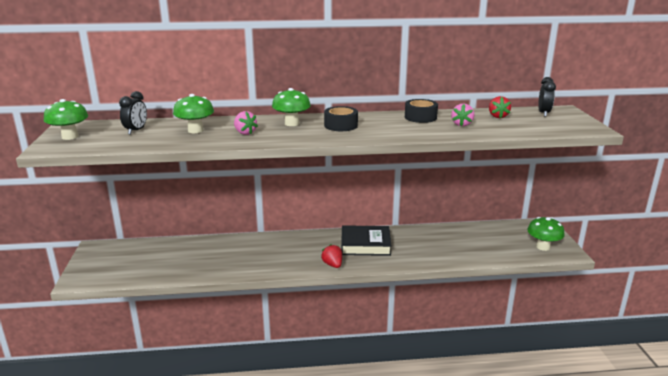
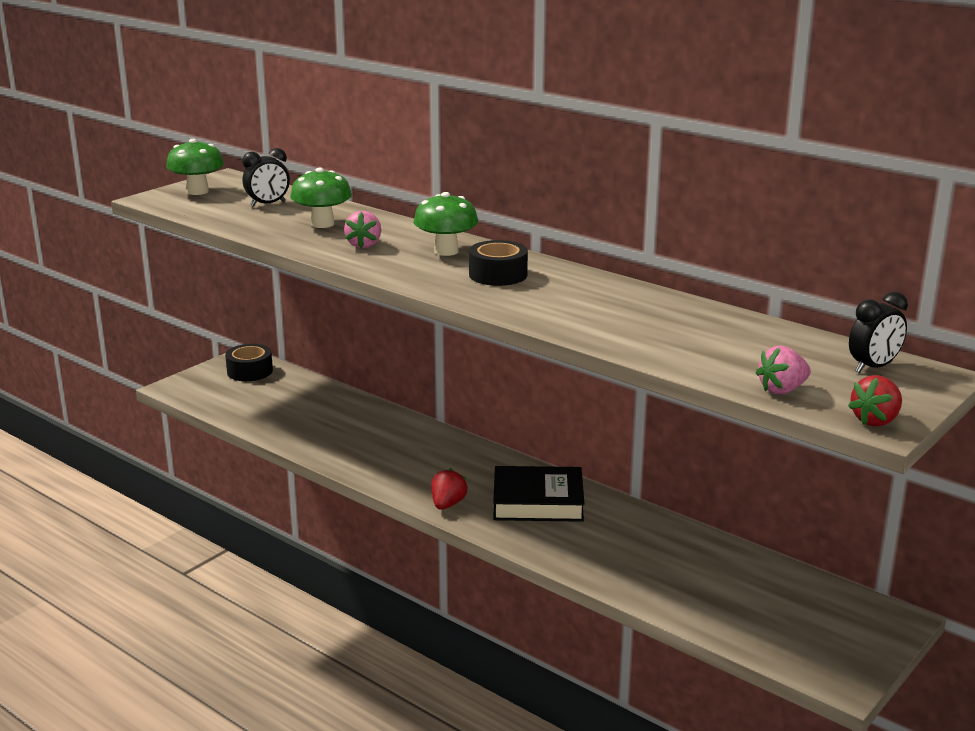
camera: 45 degrees right, 0 degrees up
black book [341,225,391,256] -> black book turned 45 degrees counterclockwise [493,466,585,522]
black tape [405,99,438,123] -> black tape moved to [225,344,273,381]
pink strawberry [451,104,474,126] -> pink strawberry moved to [756,346,811,394]
red strawberry [489,96,511,118] -> red strawberry moved to [848,375,902,427]
green mushroom [527,217,565,251] -> none

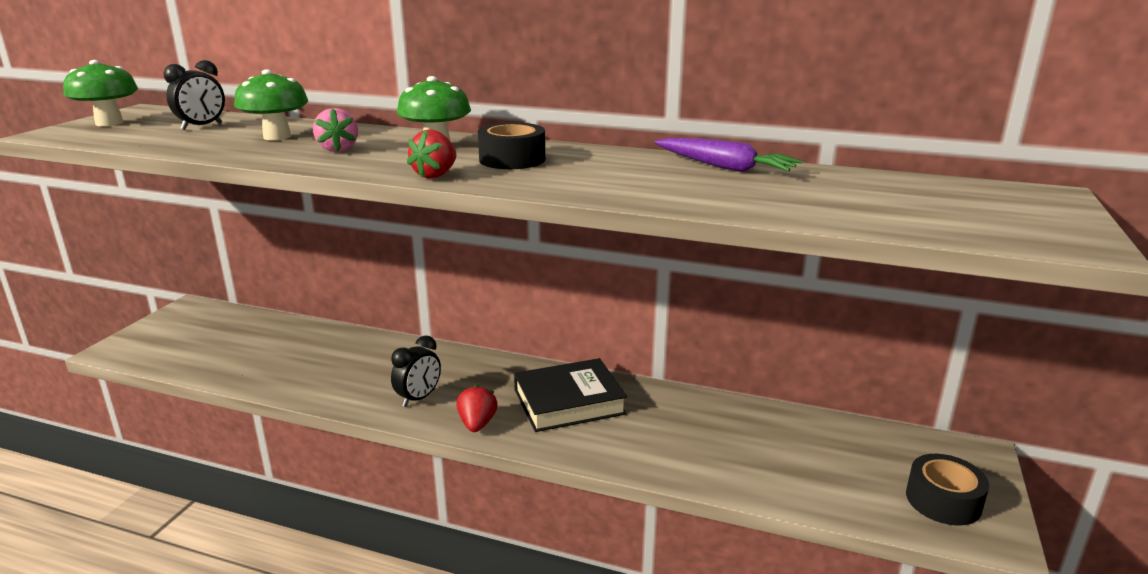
camera: 20 degrees left, 0 degrees up
black tape [225,344,273,381] -> black tape moved to [906,454,989,526]
pink strawberry [756,346,811,394] -> none
red strawberry [848,375,902,427] -> red strawberry moved to [407,130,456,178]
black clock [849,292,908,373] -> black clock moved to [391,335,441,407]
none -> purple carrot [655,138,802,172]

